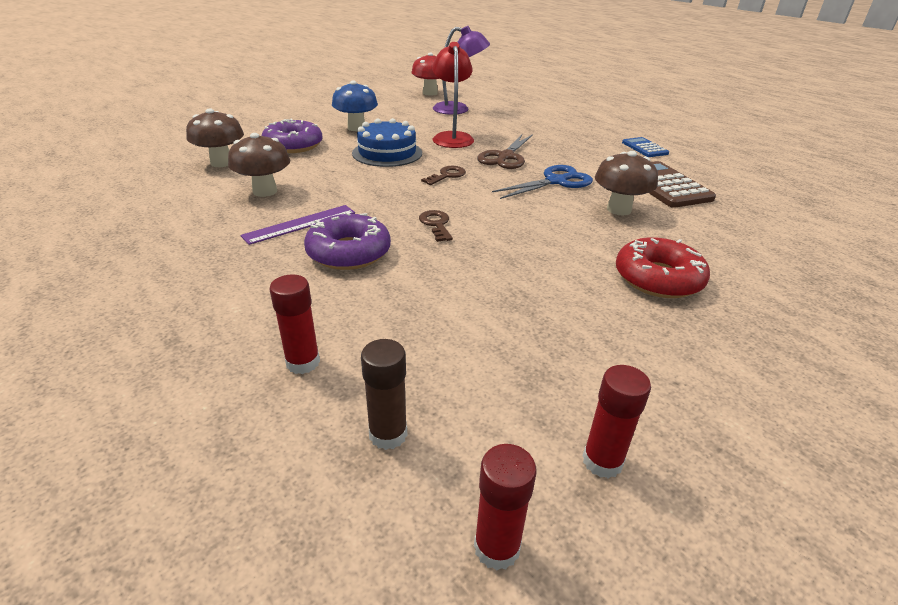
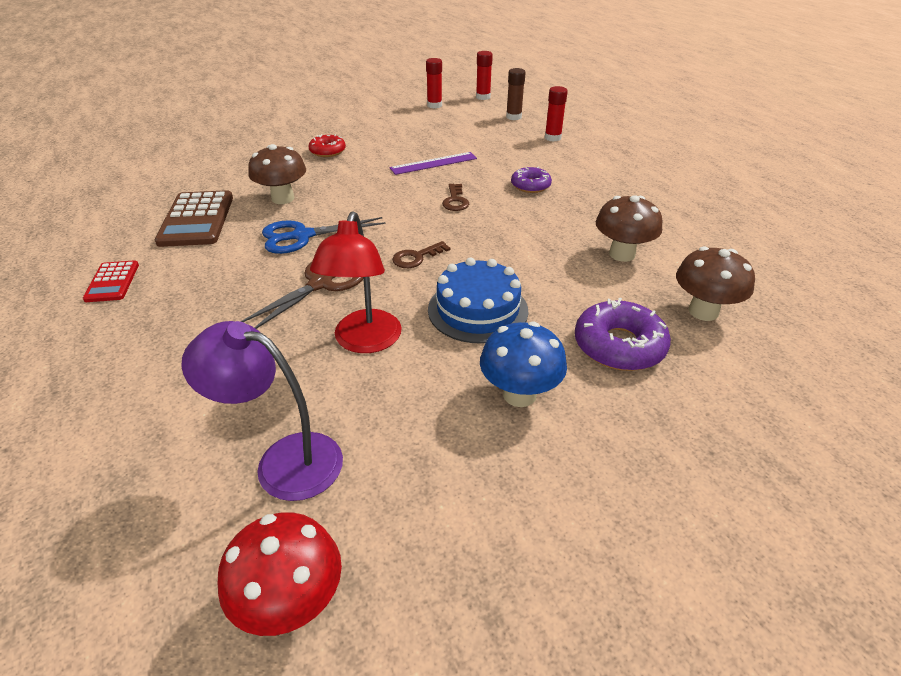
camera: 165 degrees left, 5 degrees up
purple ruler [240,205,355,245] -> purple ruler moved to [390,152,477,175]
purple donut [304,211,391,270] -> purple donut [511,167,552,193], size x0.63
red donut [616,237,710,298] -> red donut [309,134,346,157], size x0.63
blue calculator [622,137,669,157] -> red calculator [83,260,139,302]

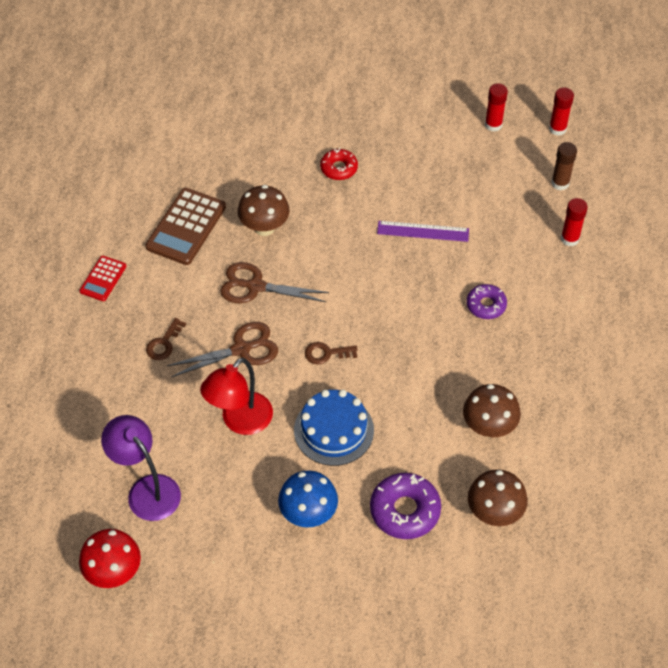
camera: 30 degrees right, 15 degrees up
blue scissors [262,217,386,254] -> brown scissors [220,262,329,303]
brown key [442,184,469,211] -> brown key moved to [146,318,186,360]

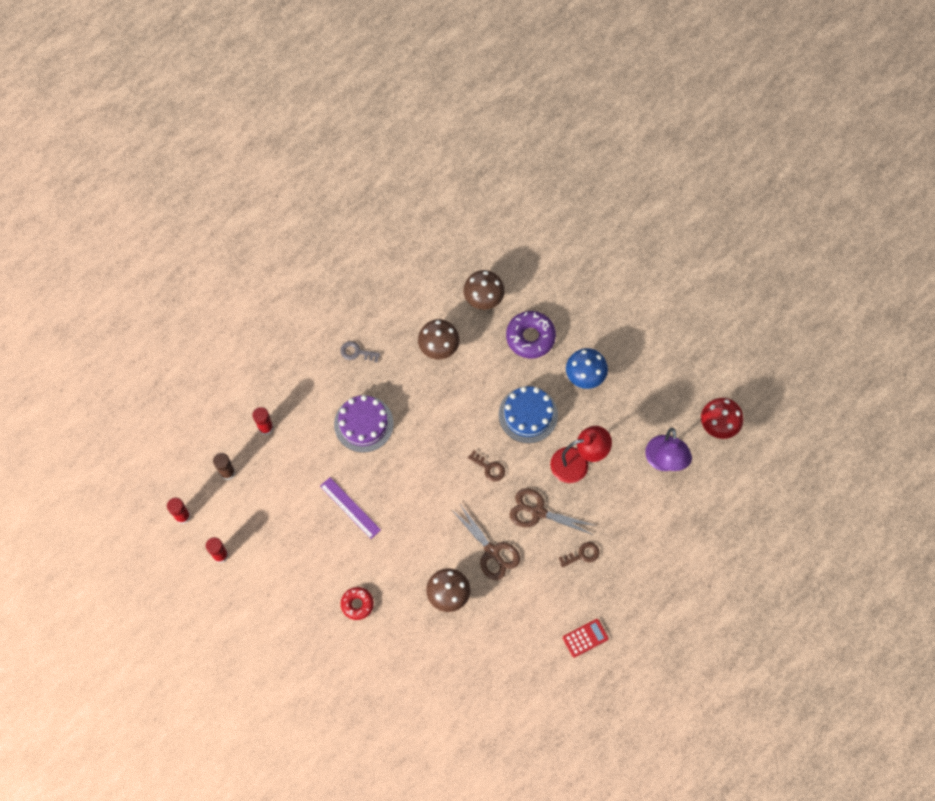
camera: 140 degrees left, 15 degrees up
brown calculator [145,188,226,265] -> none
purple donut [467,284,507,319] -> purple cake [334,395,394,453]
none -> grey key [340,341,380,363]

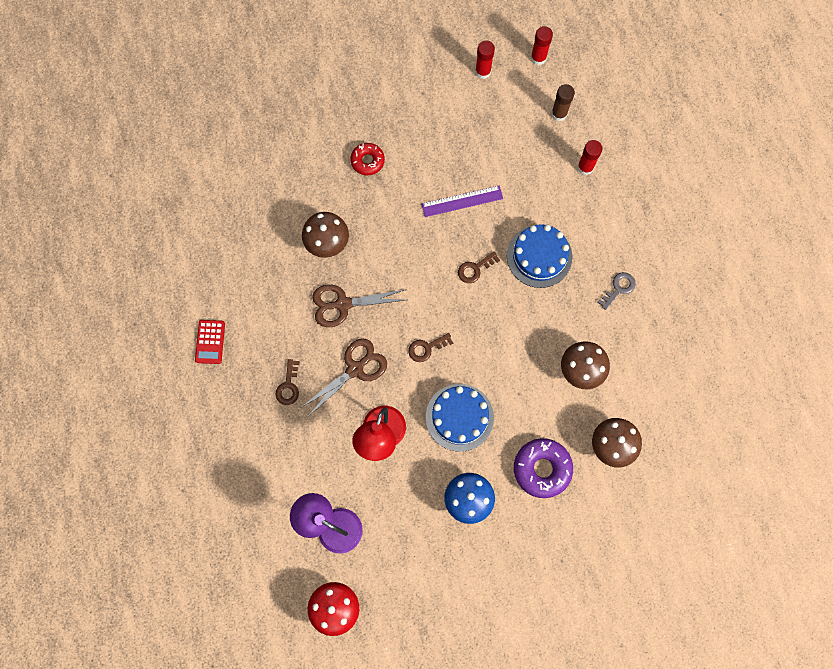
camera: 120 degrees right, 5 degrees up
purple cake [334,395,394,453] -> blue cake [507,224,572,288]
none -> brown key [458,251,500,283]

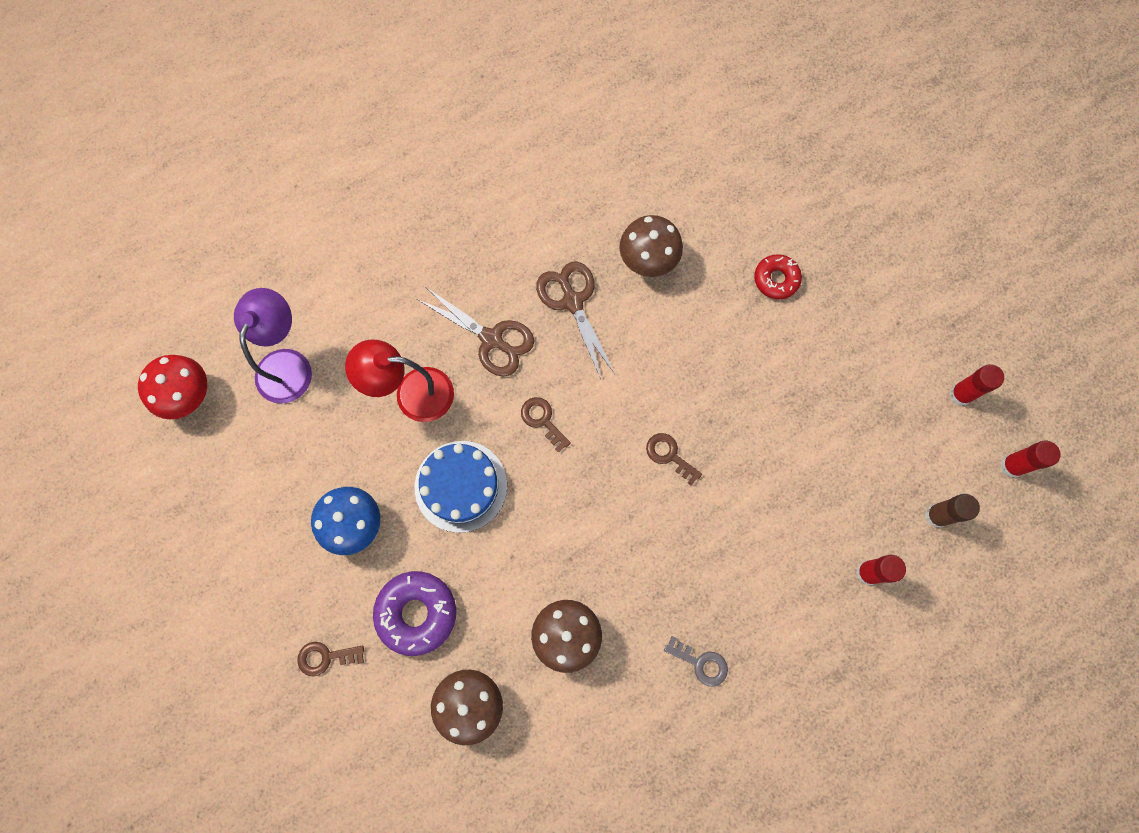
camera: 75 degrees right, 0 degrees up
red calculator [195,320,225,364] -> none
brown key [275,359,300,405] -> brown key moved to [297,642,364,676]
purple ruler [422,186,503,217] -> none
blue cake [507,224,572,288] -> none

